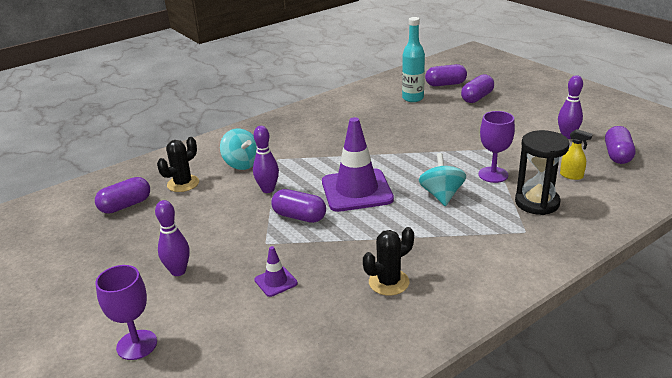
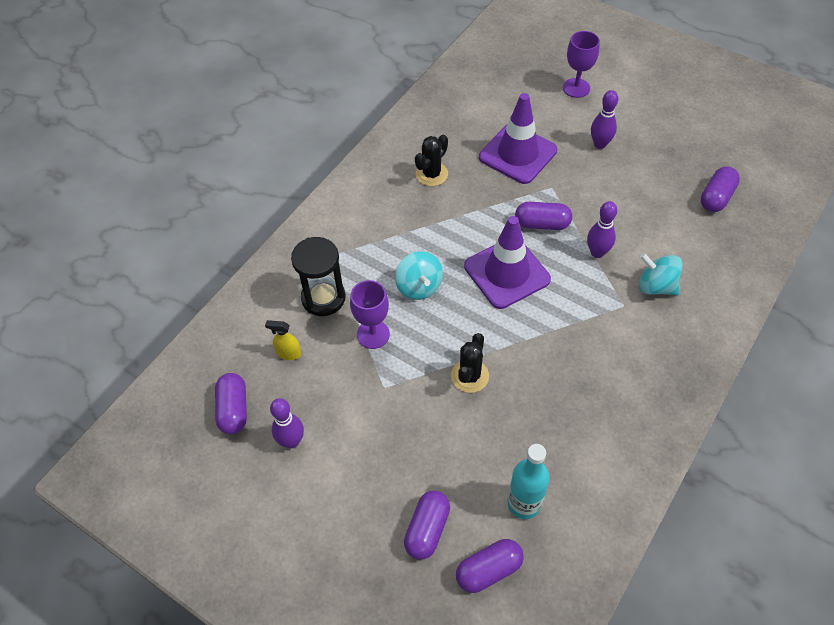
camera: 160 degrees right, 25 degrees up
black cactus [157,137,199,192] -> black cactus moved to [451,333,489,393]
purple traffic cone [254,246,298,297] -> purple traffic cone [479,93,557,184], size x2.22

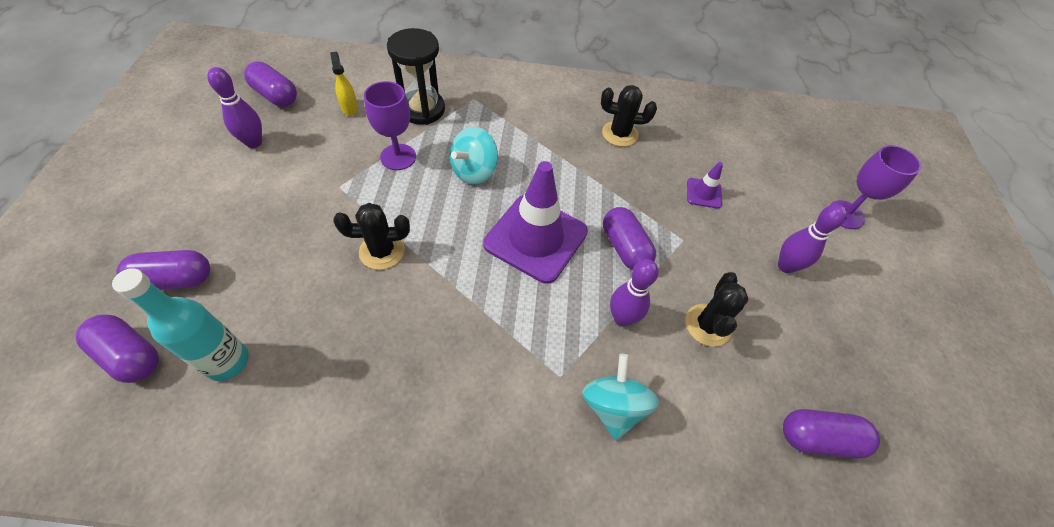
camera: 55 degrees right, 0 degrees up
purple capsule [215,373,247,434] -> purple capsule turned 75 degrees clockwise [244,62,297,107]
purple traffic cone [479,93,557,184] -> purple traffic cone [687,162,723,209], size x0.45
none -> black cactus [685,272,749,347]

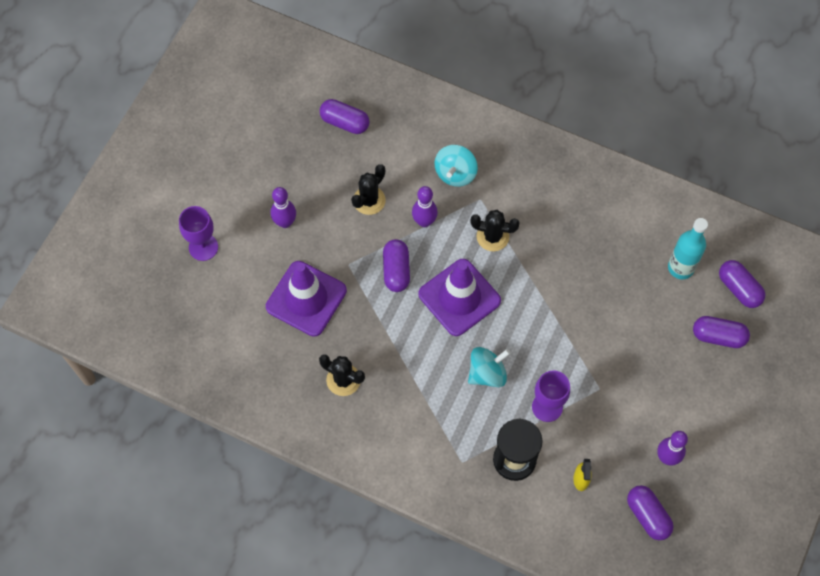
camera: 155 degrees left, 10 degrees up
black cactus [333,203,410,270] -> black cactus moved to [470,210,520,251]
purple traffic cone [687,162,723,209] -> purple traffic cone [266,261,347,337], size x2.22

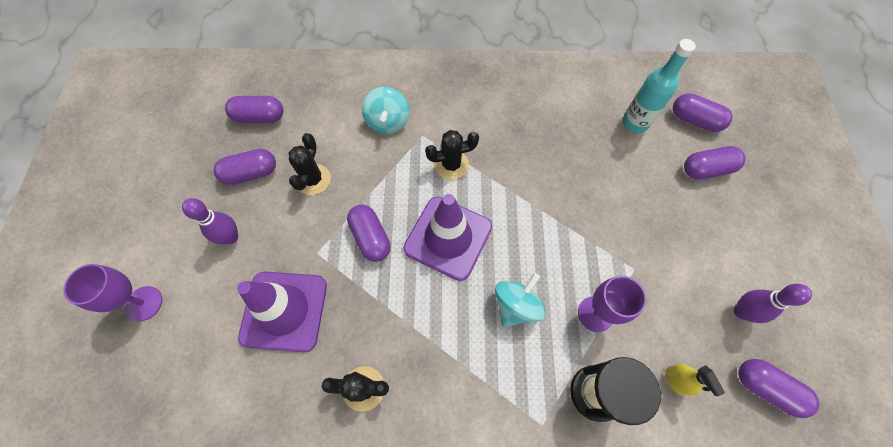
camera: 25 degrees left, 0 degrees up
purple bowling pin [412,186,438,227] -> none
none -> purple capsule [214,149,276,185]

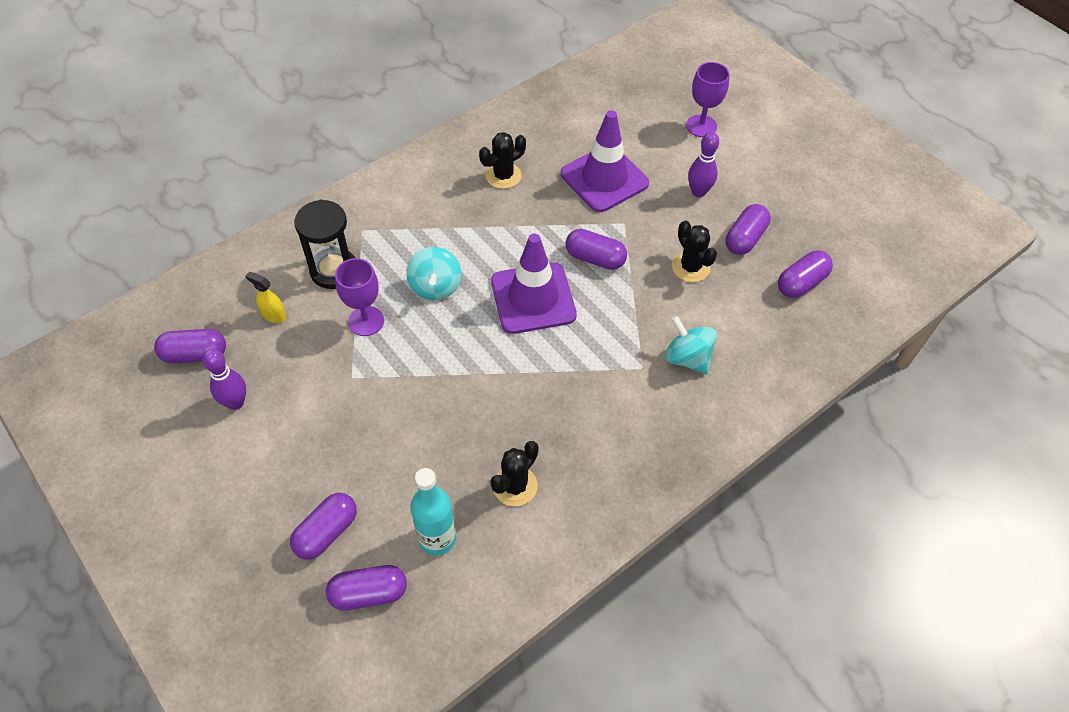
camera: 140 degrees right, 10 degrees down
black cactus [425,130,479,180] -> black cactus moved to [491,441,539,506]

